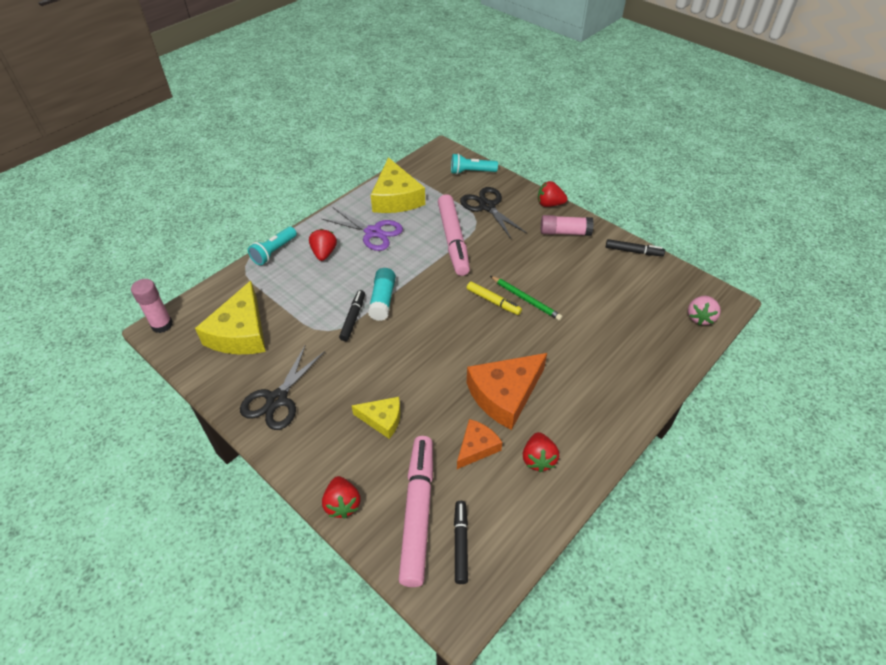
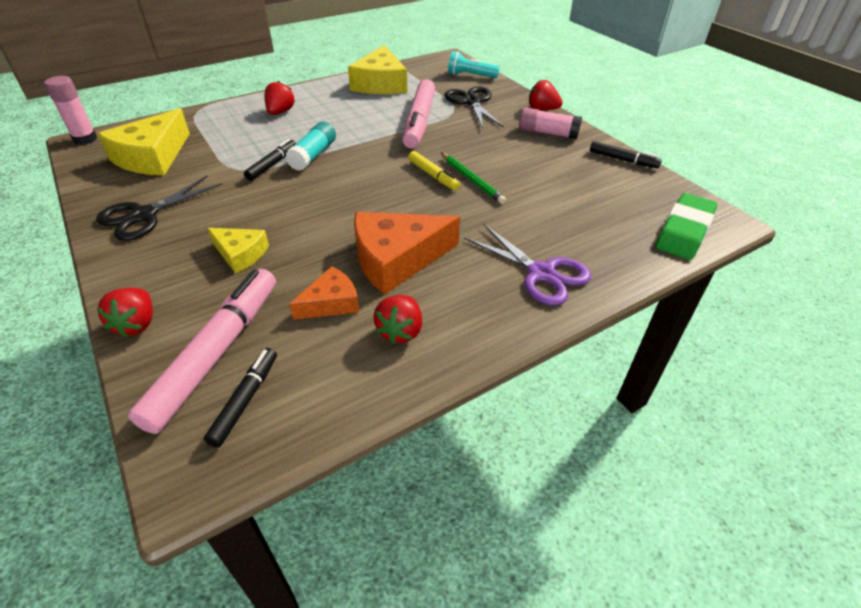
camera: 15 degrees right, 5 degrees down
turquoise flashlight [248,227,297,265] -> none
purple scissors [322,208,403,251] -> purple scissors moved to [464,224,592,306]
pink strawberry [688,296,721,325] -> green eraser [656,193,717,260]

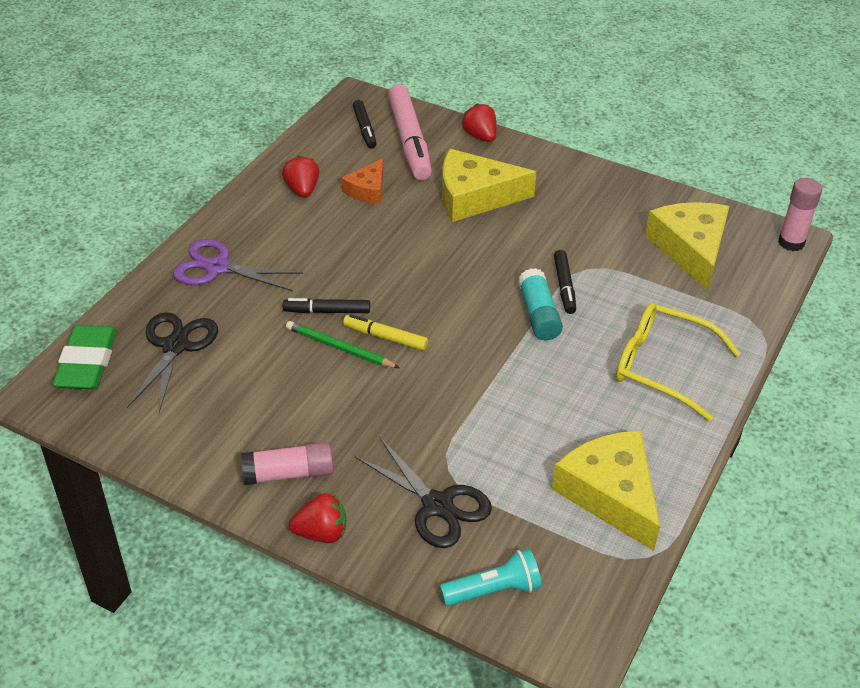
camera: 150 degrees right, 0 degrees up
black scissors [96,176,222,241] -> black scissors moved to [127,312,218,413]
yellow cheese [207,228,269,274] -> yellow cheese [442,149,537,222], size x1.78
red strawberry [264,81,295,115] -> yellow glasses [616,303,741,421]
orange cheese [354,212,460,295] -> none
pink marker [402,79,435,148] -> none
black marker [590,141,662,168] -> black marker moved to [283,298,370,314]

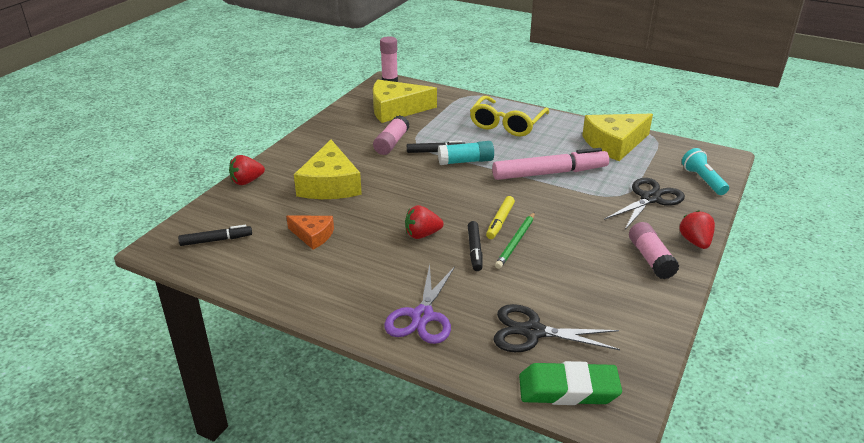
camera: 90 degrees left, 10 degrees down
red strawberry [282,156,319,198] -> red strawberry moved to [405,205,444,239]
pink marker [388,84,432,180] -> pink marker moved to [492,148,609,180]
none -> pink glue stick [373,115,409,155]

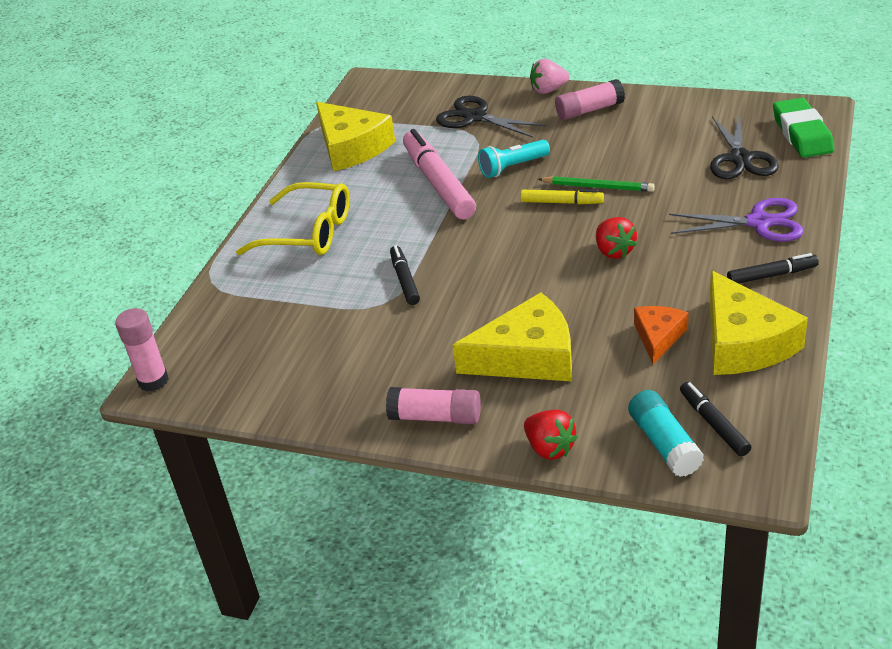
camera: 95 degrees left, 5 degrees up
yellow cheese [373,80,437,123] -> yellow cheese moved to [710,270,808,375]
pink glue stick [373,115,409,155] -> pink glue stick moved to [386,387,481,424]
turquoise glue stick [438,141,494,165] -> turquoise glue stick moved to [628,390,704,477]
black marker [468,221,483,271] -> black marker moved to [727,253,819,283]
red strawberry [679,210,715,249] -> pink strawberry [530,59,570,94]
turquoise flashlight [682,148,729,195] -> turquoise flashlight moved to [478,140,550,178]

